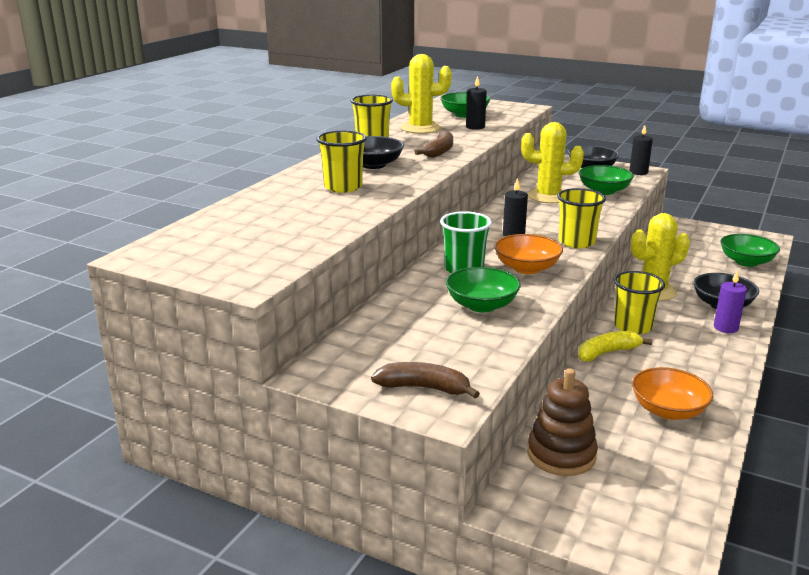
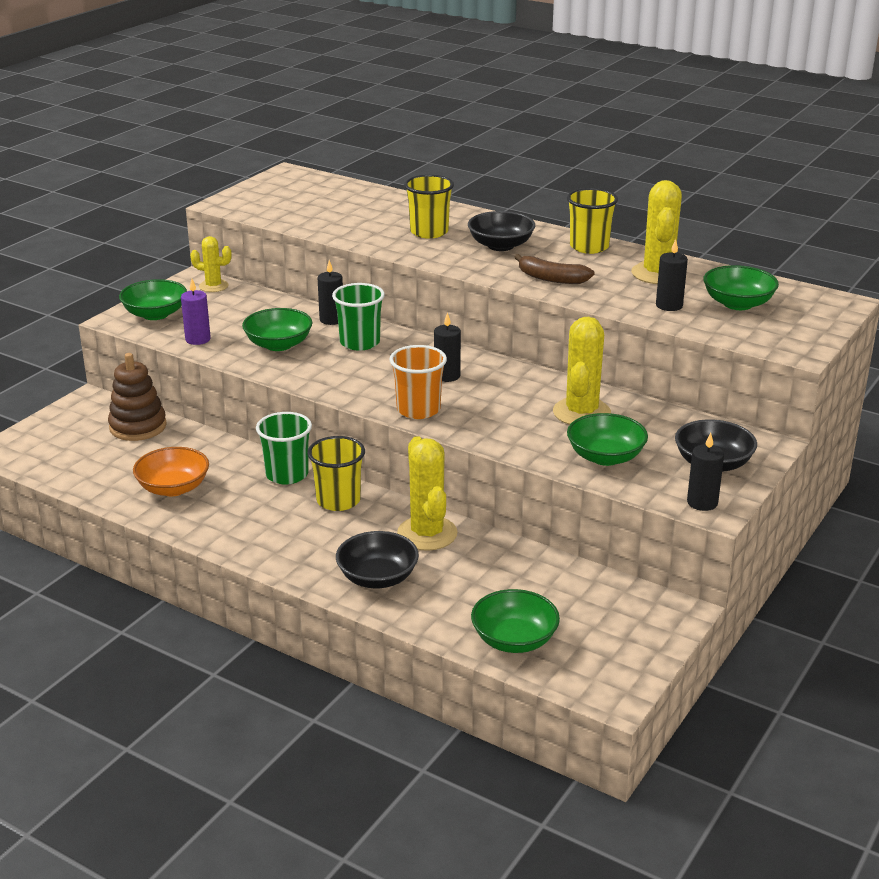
camera: 95 degrees right, 5 degrees up
brown banana [371,362,480,399] -> green bowl [119,279,187,320]
orange bowl [495,234,563,274] -> none
yellow cup [557,188,606,248] -> orange cup [390,345,447,419]
yellow banana [578,331,652,362] -> green cup [256,412,312,485]
purple candle [714,271,747,333] -> purple candle moved to [181,279,211,345]
none -> yellow cactus [190,236,232,292]
none -> black candle [318,260,343,325]

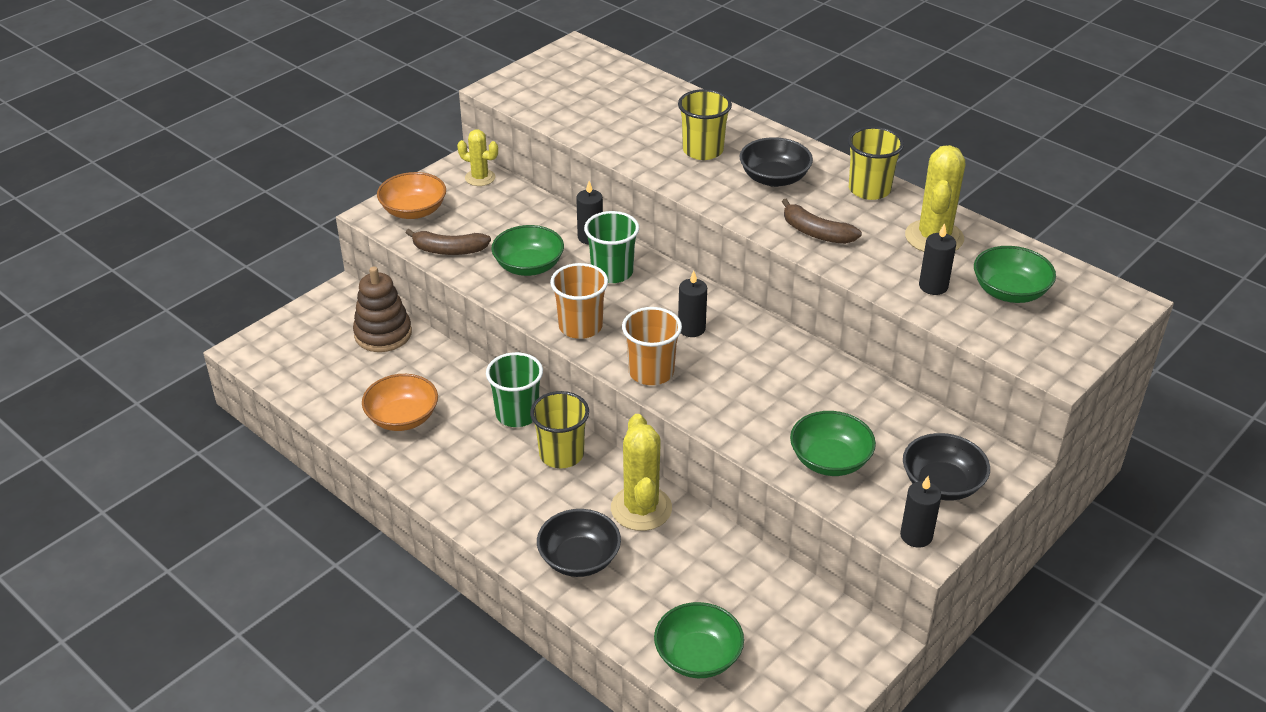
camera: 10 degrees right, 10 degrees up
green bowl [119,279,187,320] -> orange bowl [377,172,446,219]
purple candle [181,279,211,345] -> brown banana [406,229,491,255]
yellow cactus [553,317,611,425] -> none
none -> orange cup [550,263,608,339]

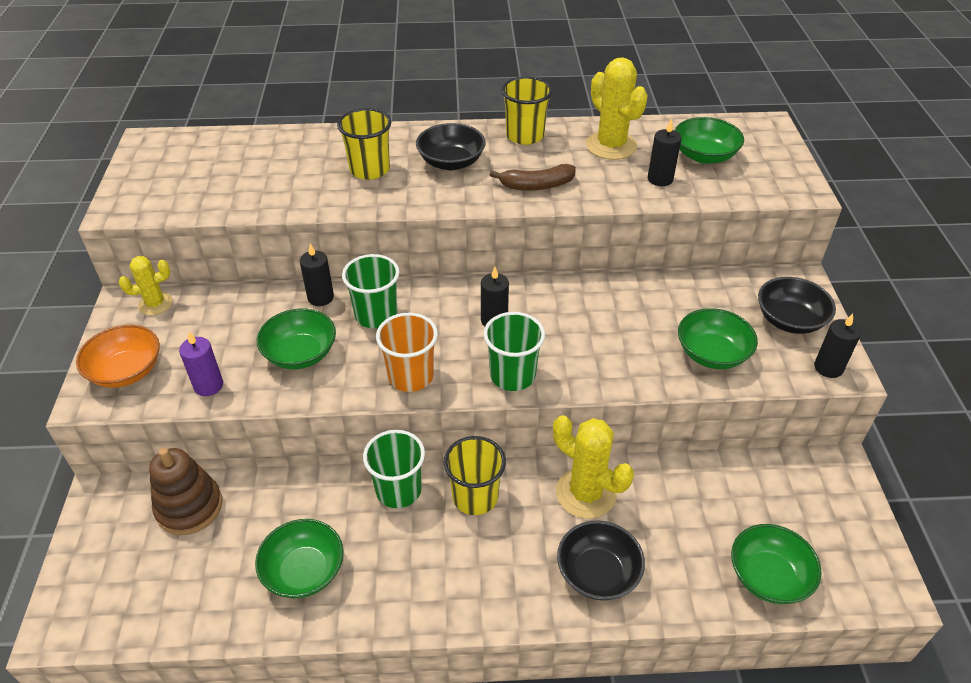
camera: 45 degrees left, 5 degrees up
orange bowl [362,374,438,431] -> green bowl [255,519,344,598]
brown banana [406,229,491,255] -> purple candle [179,332,223,396]
orange cup [622,307,682,385] -> green cup [483,312,545,391]

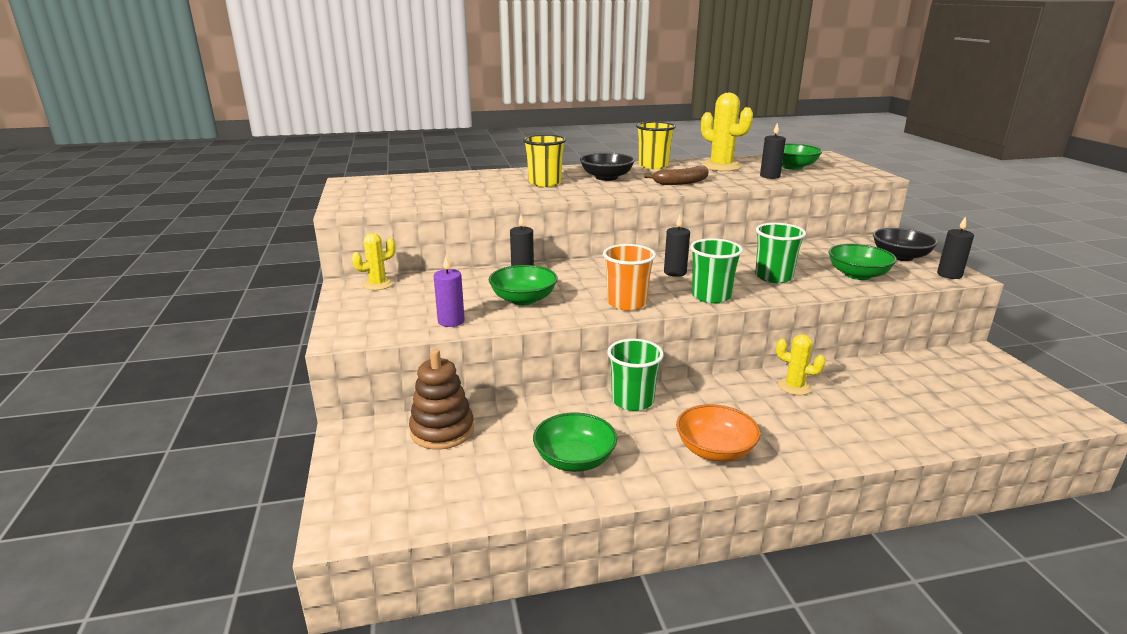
camera: 10 degrees left, 20 degrees down
orange bowl [76,325,160,388] -> orange bowl moved to [676,404,761,462]
green cup [342,254,400,328] -> green cup moved to [755,223,806,283]
yellow cup [444,436,506,515] -> none
yellow cactus [553,415,634,519] -> yellow cactus [776,334,826,395], size x0.60
black bowl [557,520,645,600] -> none
green bowl [731,524,822,604] -> none

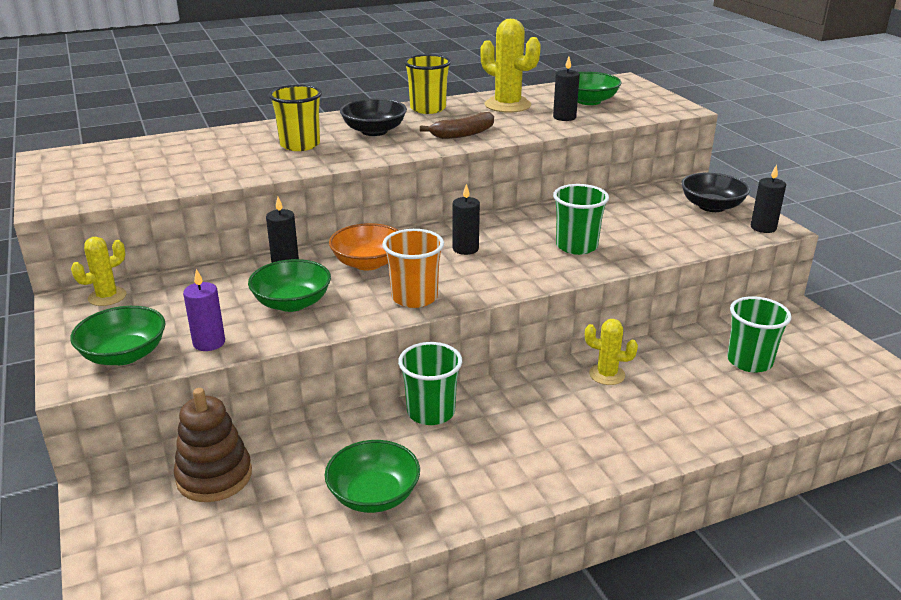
camera: 10 degrees left, 5 degrees up
orange bowl [676,404,761,462] -> orange bowl moved to [329,223,399,270]
green cup [690,238,743,304] -> green cup moved to [727,296,792,373]
green bowl [828,244,897,280] -> green bowl moved to [70,306,165,365]

